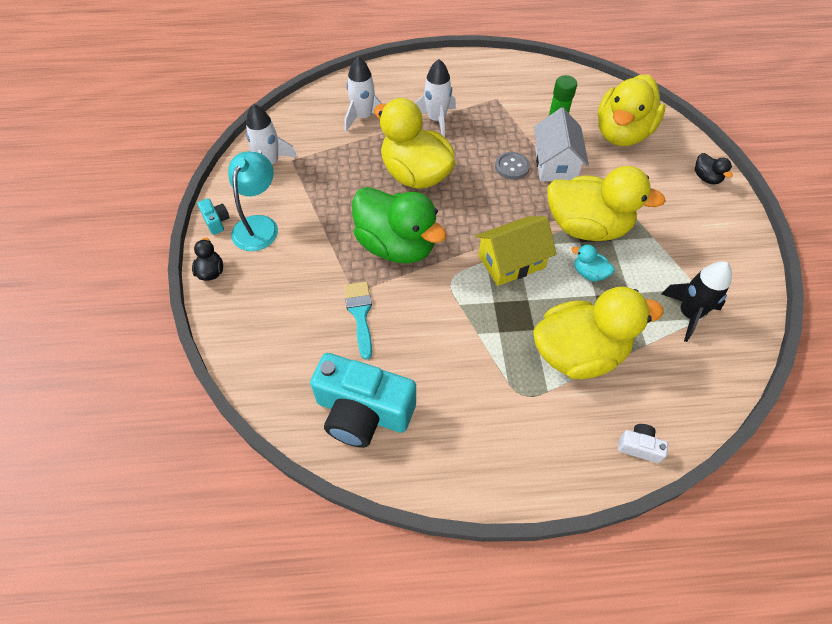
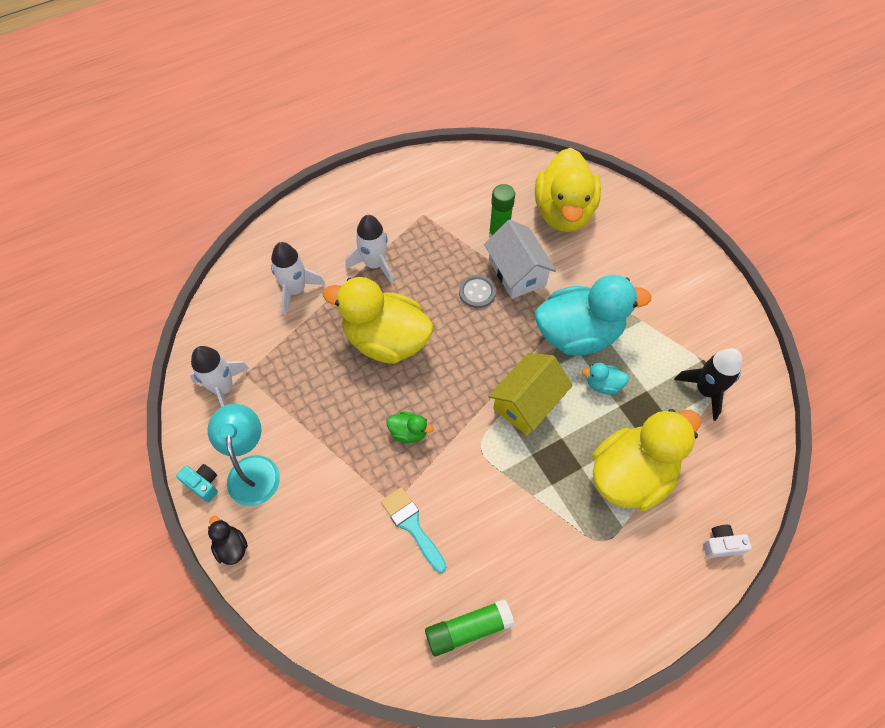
camera: 25 degrees left, 5 degrees up
turquoise camera [310,353,416,448] -> green glue stick [425,599,514,656]
green duck [352,187,447,263] -> green duck [386,412,434,443], size x0.41
yellow duck [547,166,666,241] -> turquoise duck [535,275,651,356]
black duck [695,153,733,184] -> none

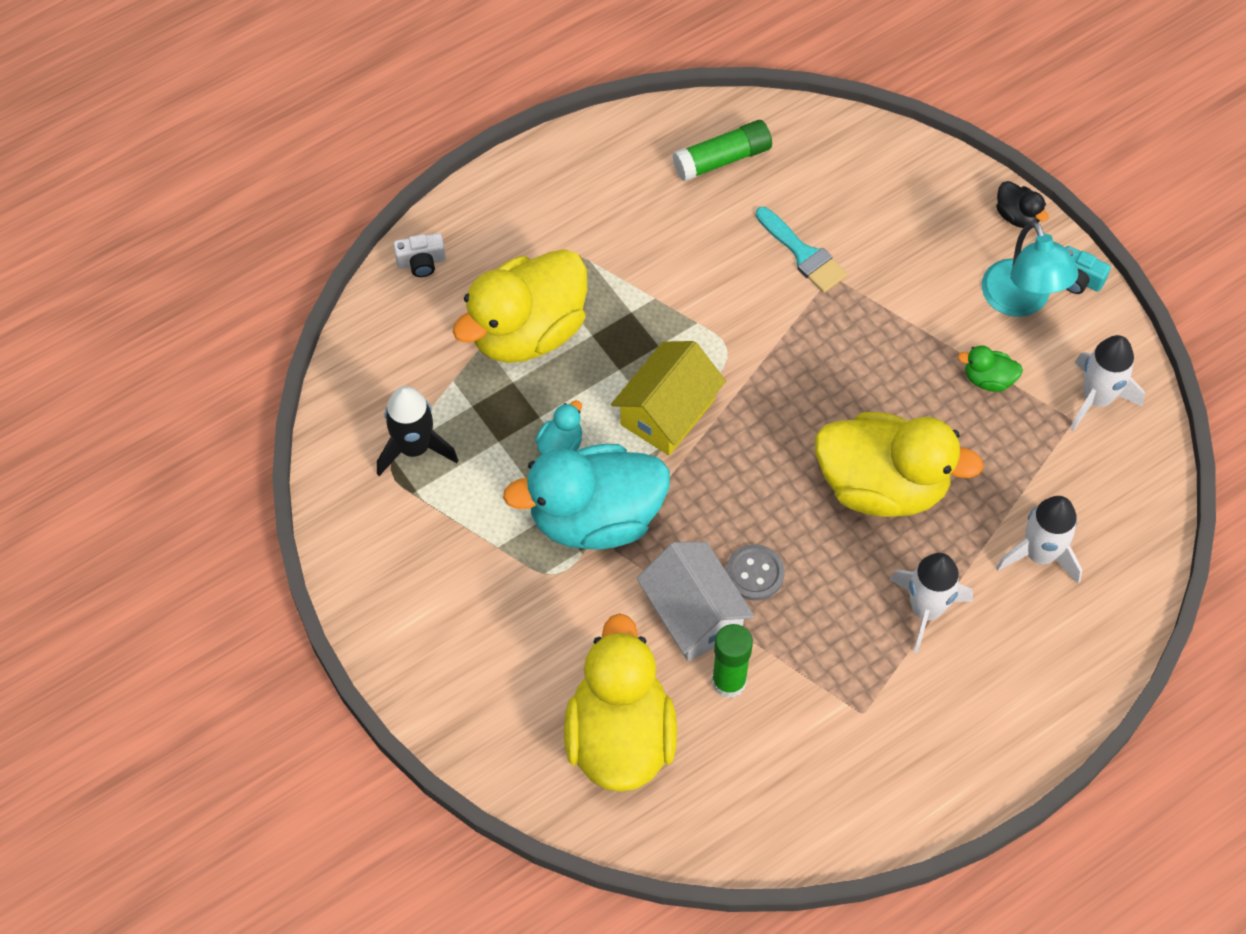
camera: 175 degrees right, 0 degrees up
green duck [386,412,434,443] -> green duck moved to [958,345,1023,392]
turquoise duck [582,363,629,394] -> turquoise duck turned 60 degrees counterclockwise [535,400,582,455]

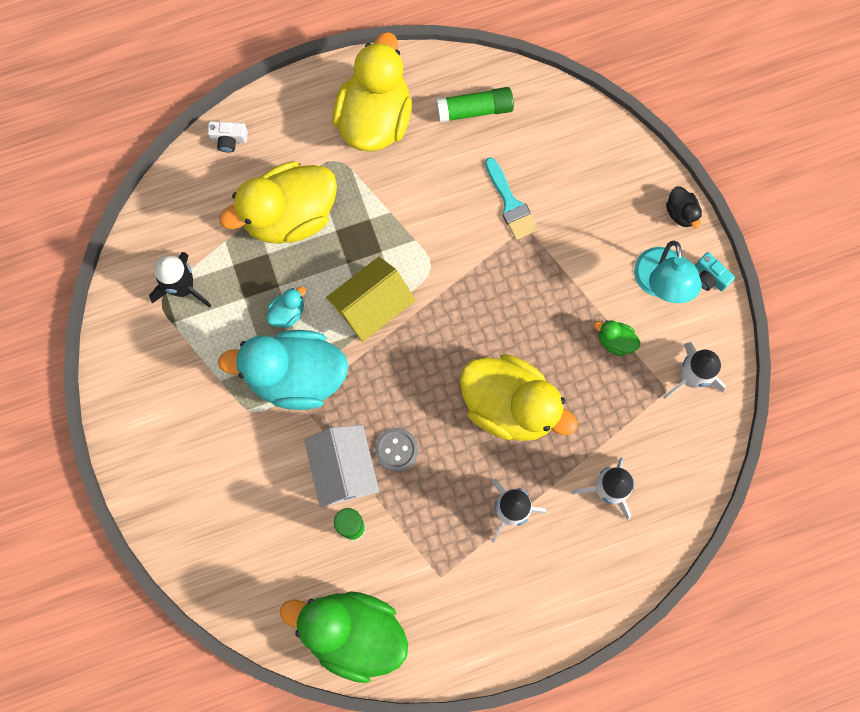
camera: 15 degrees right, 15 degrees up
yellow duck [564,613,677,792] -> yellow duck moved to [332,32,412,151]
none -> green duck [280,591,408,683]

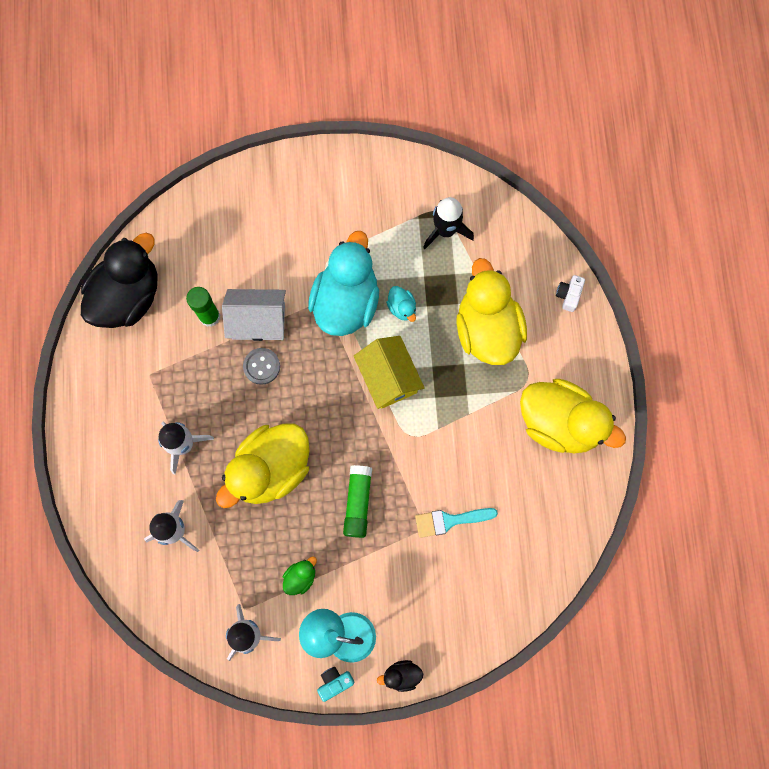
camera: 105 degrees right, 0 degrees up
green duck [280,591,408,683] -> black duck [81,233,158,328]
green glue stick [436,87,514,123] -> green glue stick moved to [343,465,372,538]

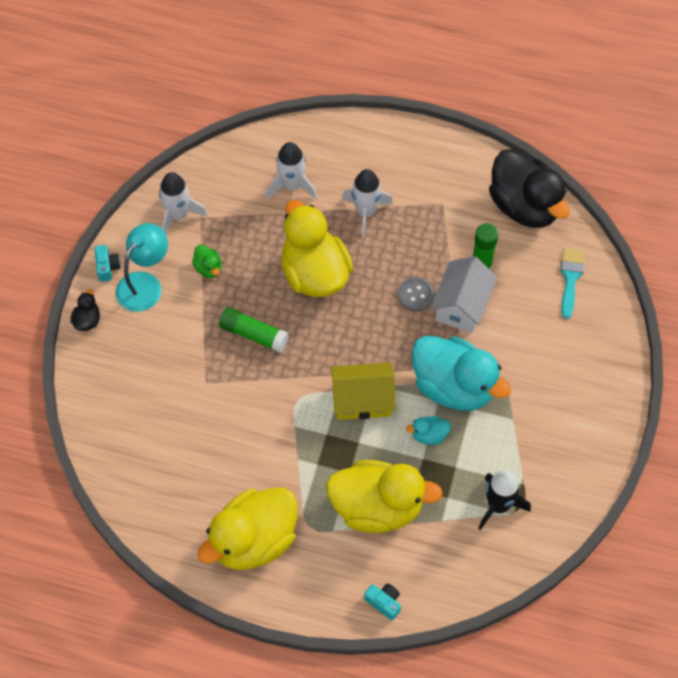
camera: 110 degrees right, 15 degrees down
turquoise brush [415,508,498,538] -> turquoise brush moved to [560,248,585,319]
white camera [556,275,585,312] -> turquoise camera [364,583,401,620]

